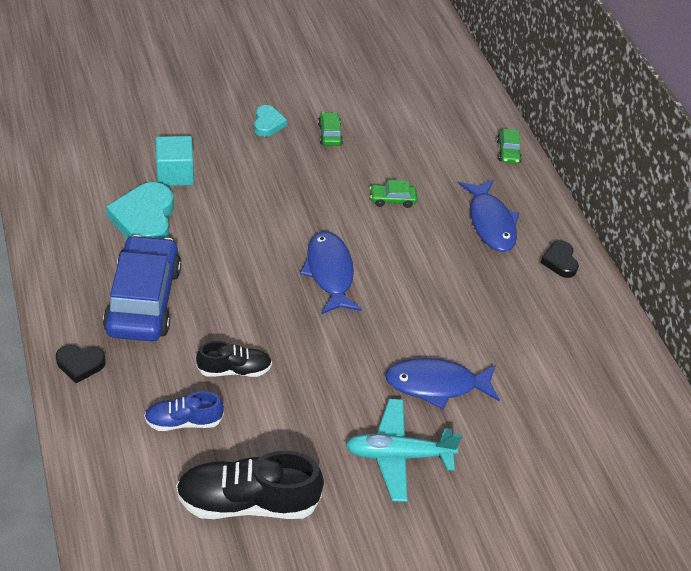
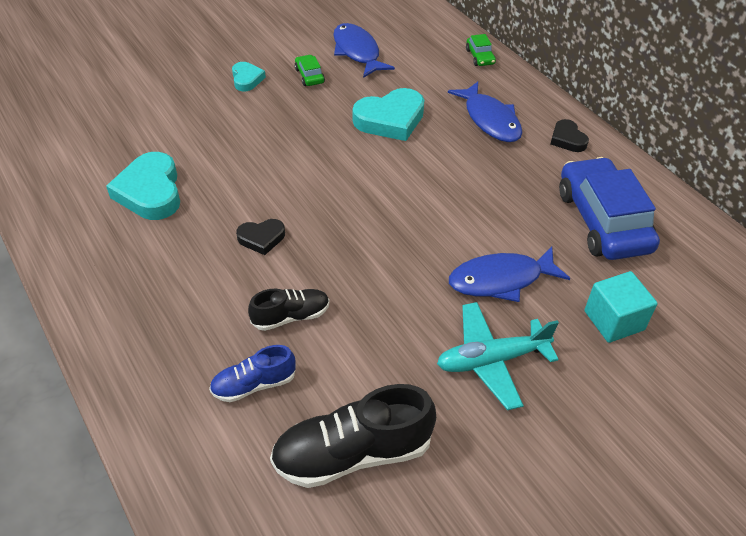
camera: 10 degrees left, 0 degrees up
black heart [56,345,106,383] -> black heart moved to [236,219,285,255]
blue car [103,235,181,341] -> blue car moved to [559,157,660,260]
turquoise cube [155,136,194,186] -> turquoise cube moved to [584,271,658,343]
blue fish [300,231,362,314] -> blue fish moved to [333,23,395,78]
green car [370,180,417,208] -> turquoise heart [353,88,425,141]

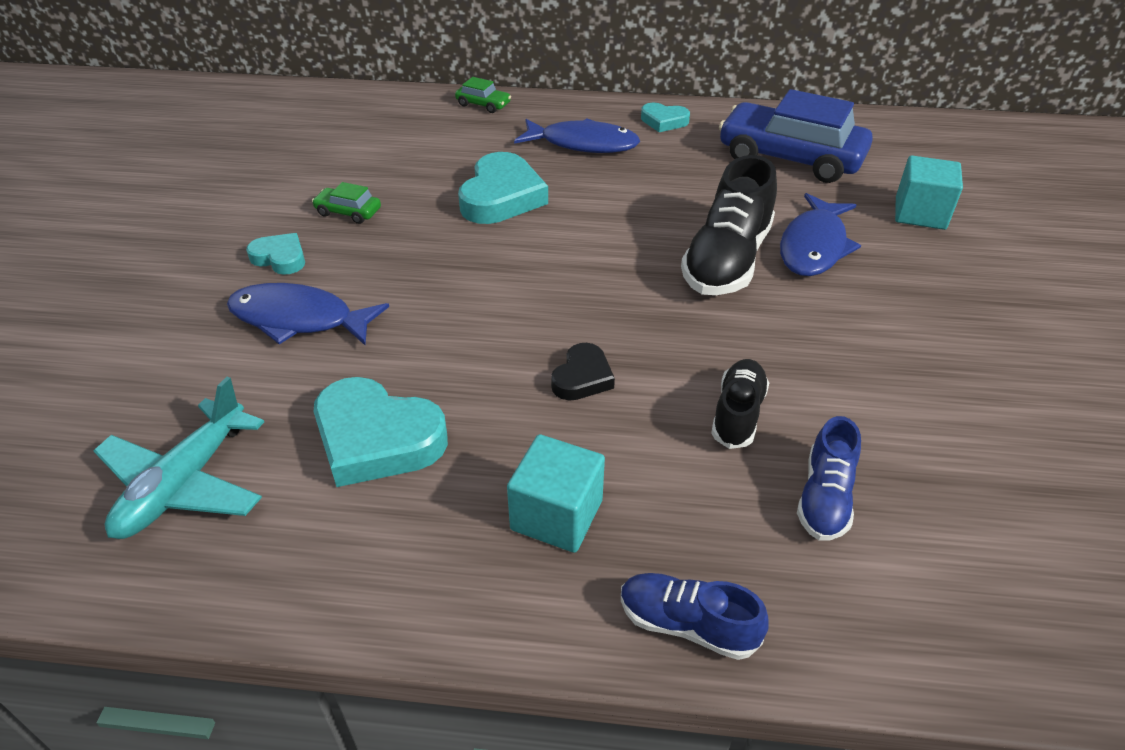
camera: 50 degrees left, 5 degrees down
black shoe [270,384,436,488] -> black shoe moved to [681,155,777,295]
blue fish [333,23,395,78] -> blue fish moved to [227,283,389,345]
turquoise plane [437,302,559,410] -> turquoise plane moved to [93,377,264,539]
black heart [550,119,589,152] -> turquoise heart [641,103,690,132]
none -> turquoise cube [507,434,605,553]
none -> blue shoe [621,573,769,660]

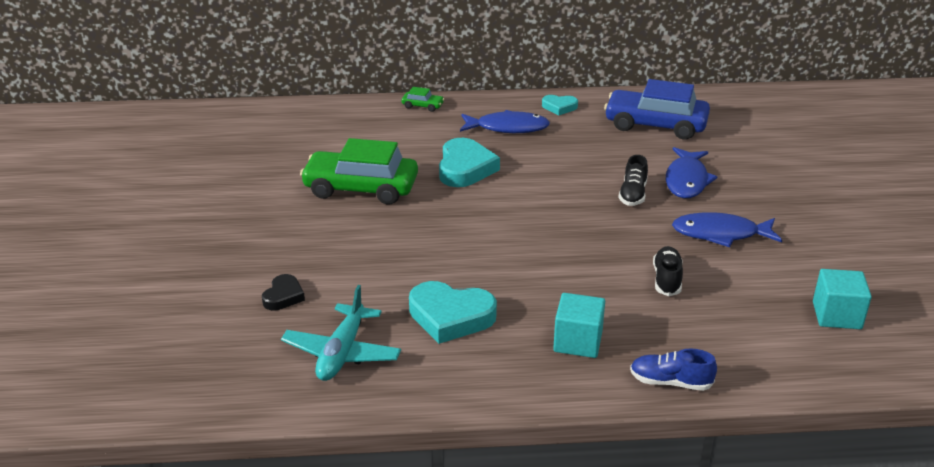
camera: 10 degrees left, 10 degrees down
blue fish [227,283,389,345] -> blue fish moved to [672,212,782,247]
turquoise heart [246,233,305,275] -> none
green car [312,182,381,224] -> green car [300,138,418,205], size x2.37
black heart [551,343,615,401] -> black heart moved to [262,274,305,311]
black shoe [681,155,777,295] -> black shoe [618,155,648,206], size x0.57
blue shoe [797,416,861,540] -> none
turquoise cube [895,156,963,230] -> turquoise cube moved to [813,269,872,329]

